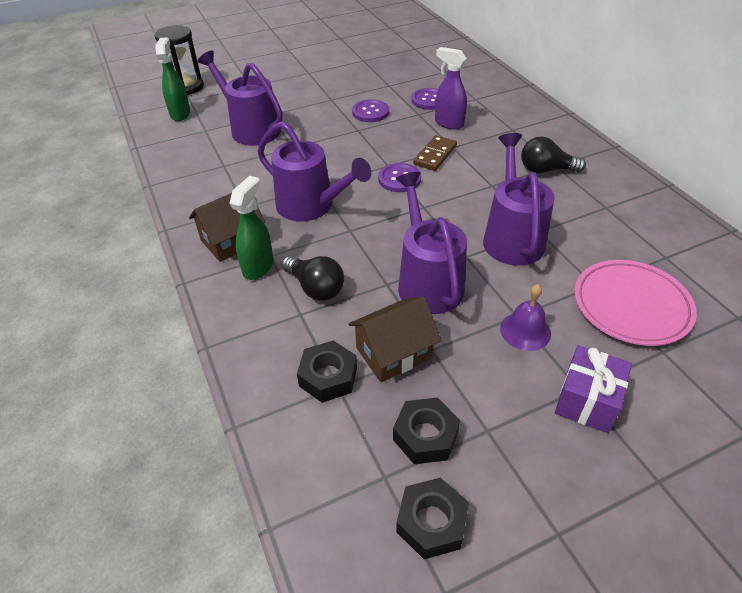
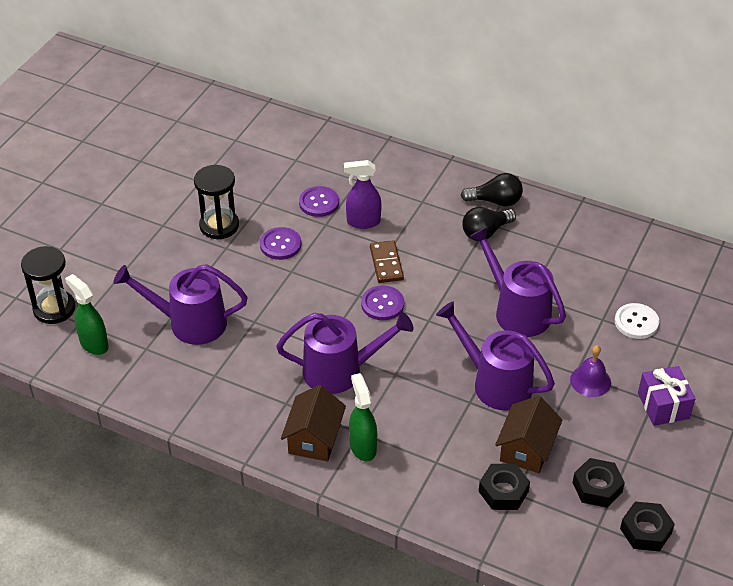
camera: 40 degrees left, 0 degrees up
black light bulb [282,256,344,301] -> black light bulb moved to [461,173,523,207]
pink plate [574,260,697,346] -> white button [615,303,659,339]
none -> black hourglass [194,165,239,239]

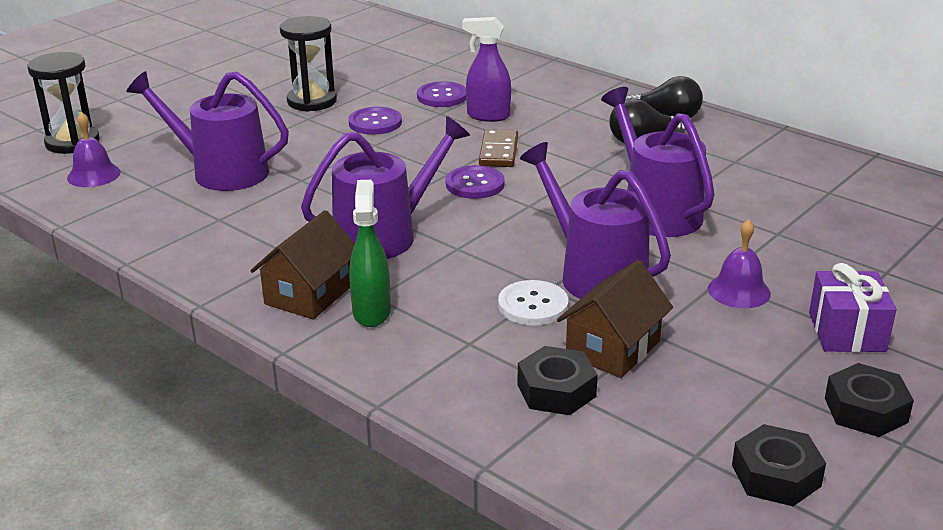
camera: 15 degrees right, 15 degrees down
green spray bottle [65,274,109,355] -> purple bell [67,112,121,187]
purple watering can [276,312,413,394] -> purple watering can turned 45 degrees counterclockwise [301,116,470,259]
black nut [572,458,625,508] -> black nut moved to [825,363,914,437]
white button [615,303,659,339] -> white button moved to [498,280,568,326]

